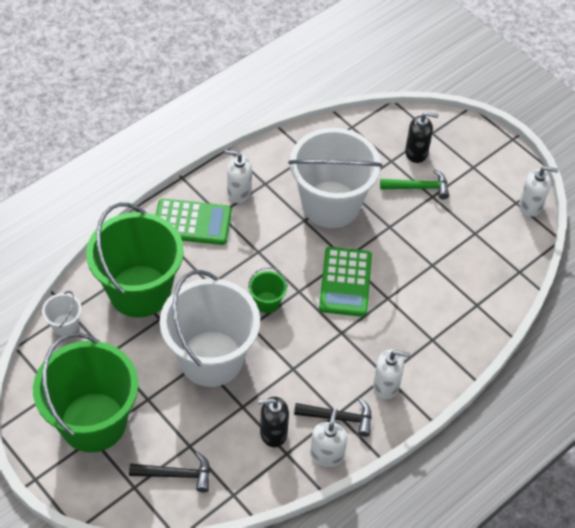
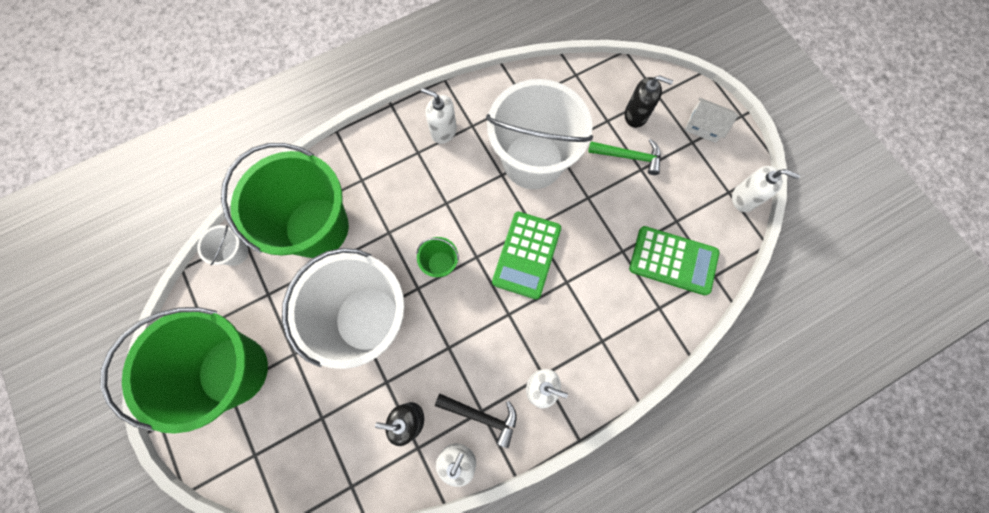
camera: 15 degrees right, 20 degrees up
black hammer [129,452,210,492] -> none
green calculator [156,199,232,245] -> green calculator moved to [629,226,719,295]
none -> white house [685,97,738,143]

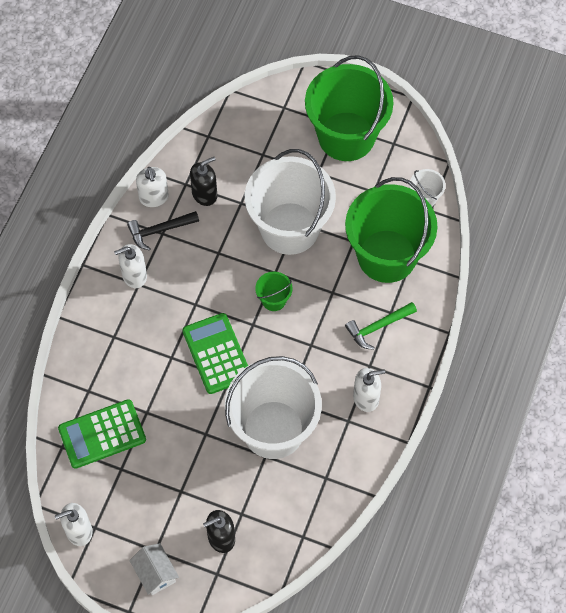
camera: 140 degrees right, 10 degrees down
green hammer [588,139,661,175] -> green hammer moved to [345,302,417,350]
white house [685,97,738,143] -> white house turned 75 degrees clockwise [129,543,179,595]

